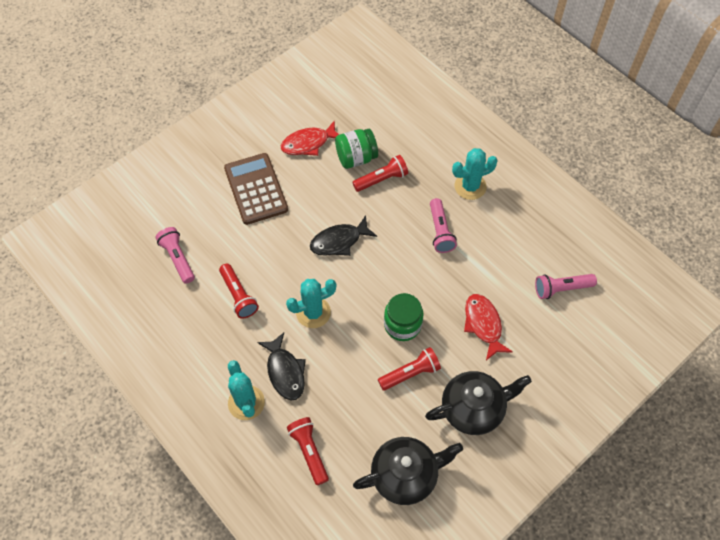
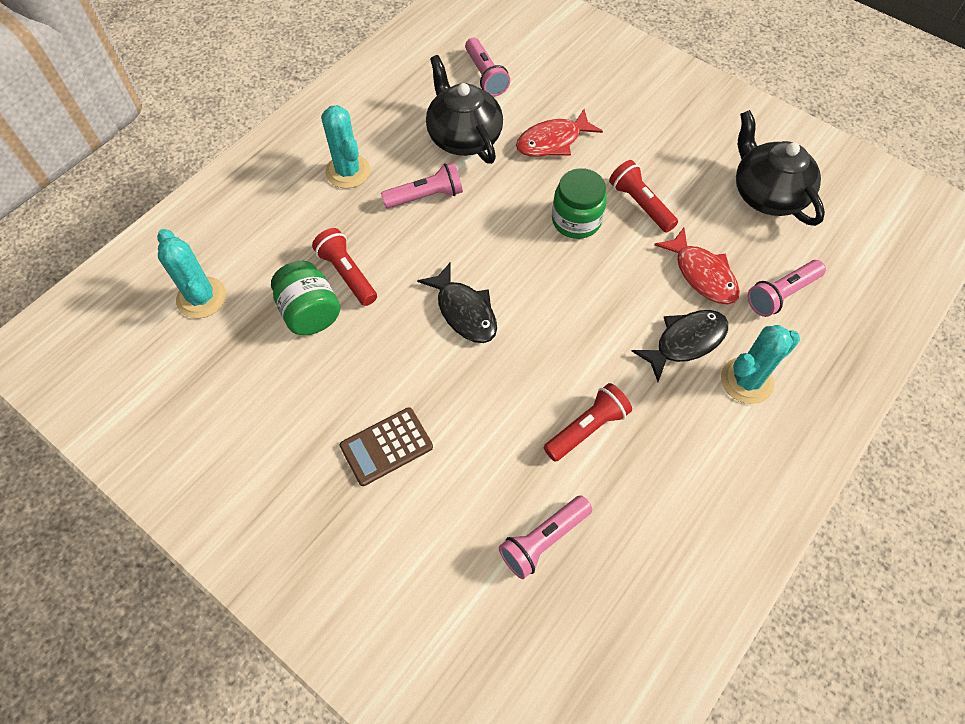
camera: 100 degrees left, 0 degrees up
brown calculator [224,153,288,225] -> brown calculator [340,407,433,486], size x0.65
red fish [281,120,339,156] -> red fish moved to [654,228,740,304]
turquoise cactus [286,279,336,328] -> turquoise cactus moved to [157,229,226,319]
red flashlight [287,417,329,485] -> pink flashlight [747,260,826,317]
black teapot [425,371,532,435] -> black teapot moved to [426,55,503,164]

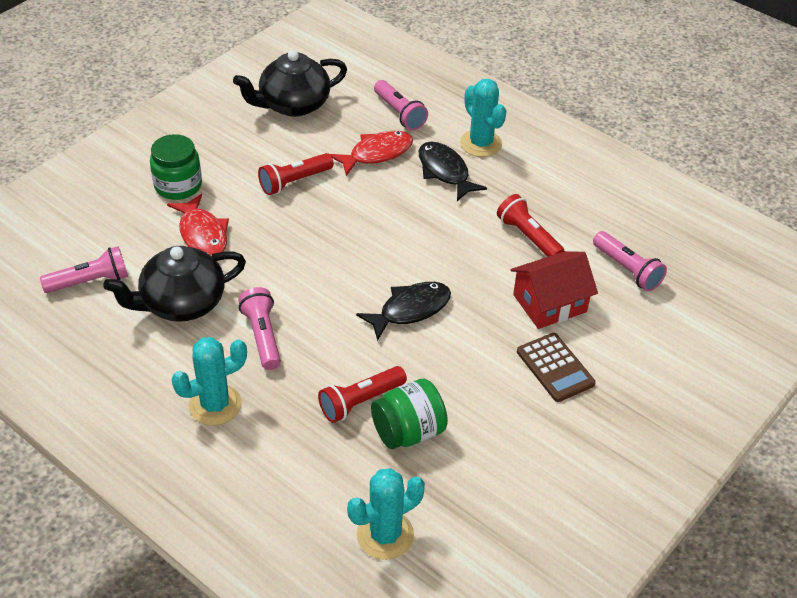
camera: 90 degrees left, 15 degrees down
green jar [552,168,607,239] -> green jar moved to [150,134,202,200]
none -> red house [510,251,598,329]

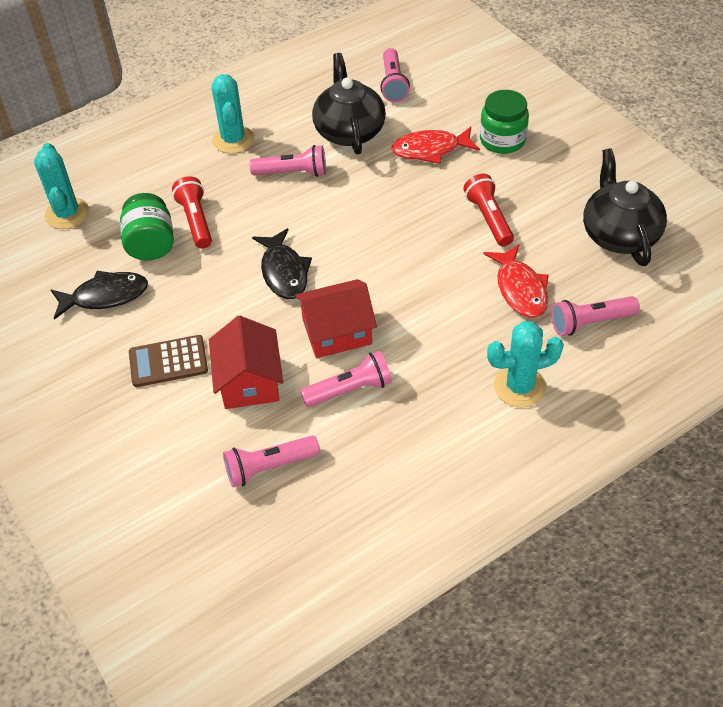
camera: 110 degrees right, 5 degrees up
black fish [419,141,487,201] -> black fish moved to [51,271,148,320]
red flashlight [497,194,564,257] -> pink flashlight [300,351,392,407]
none -> red house [295,279,377,358]

